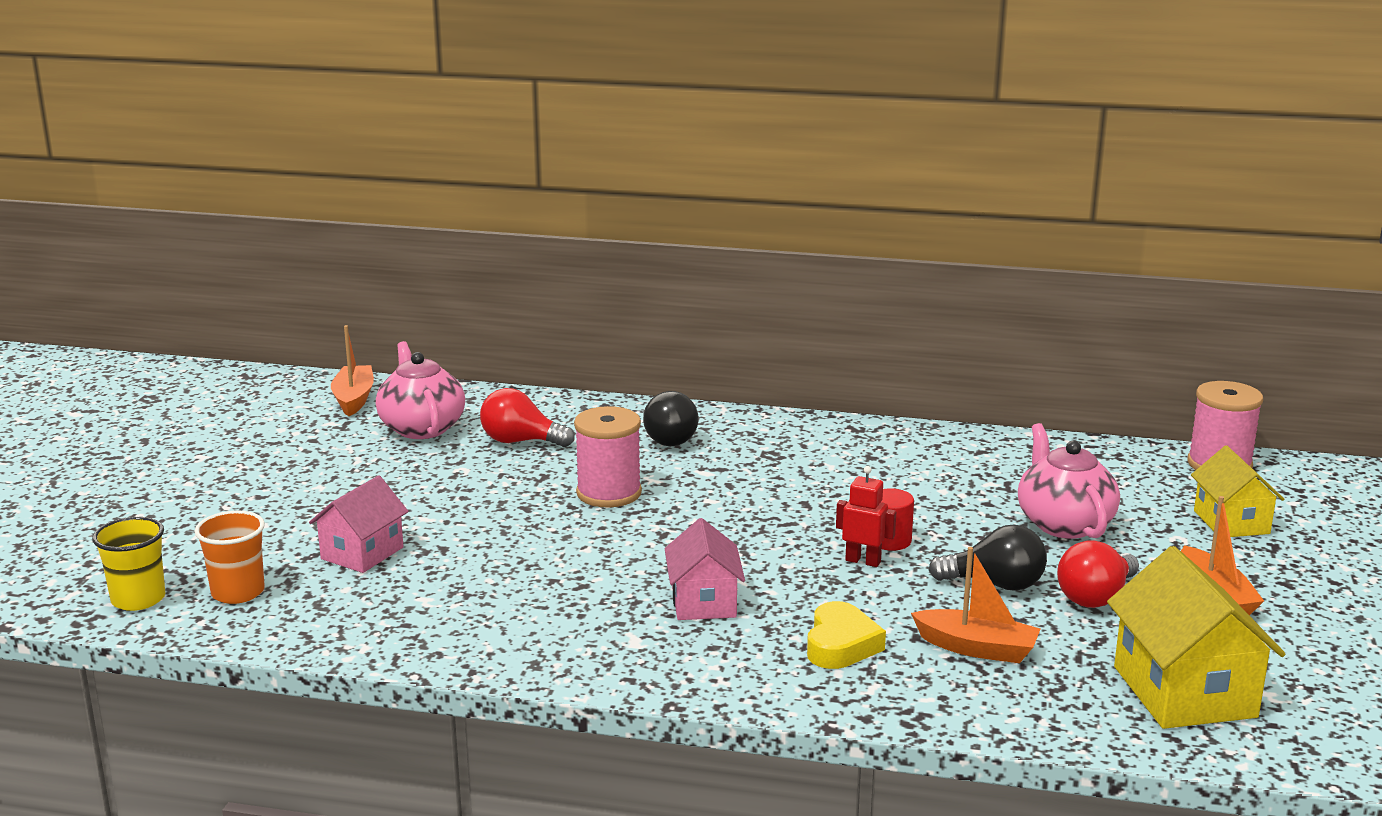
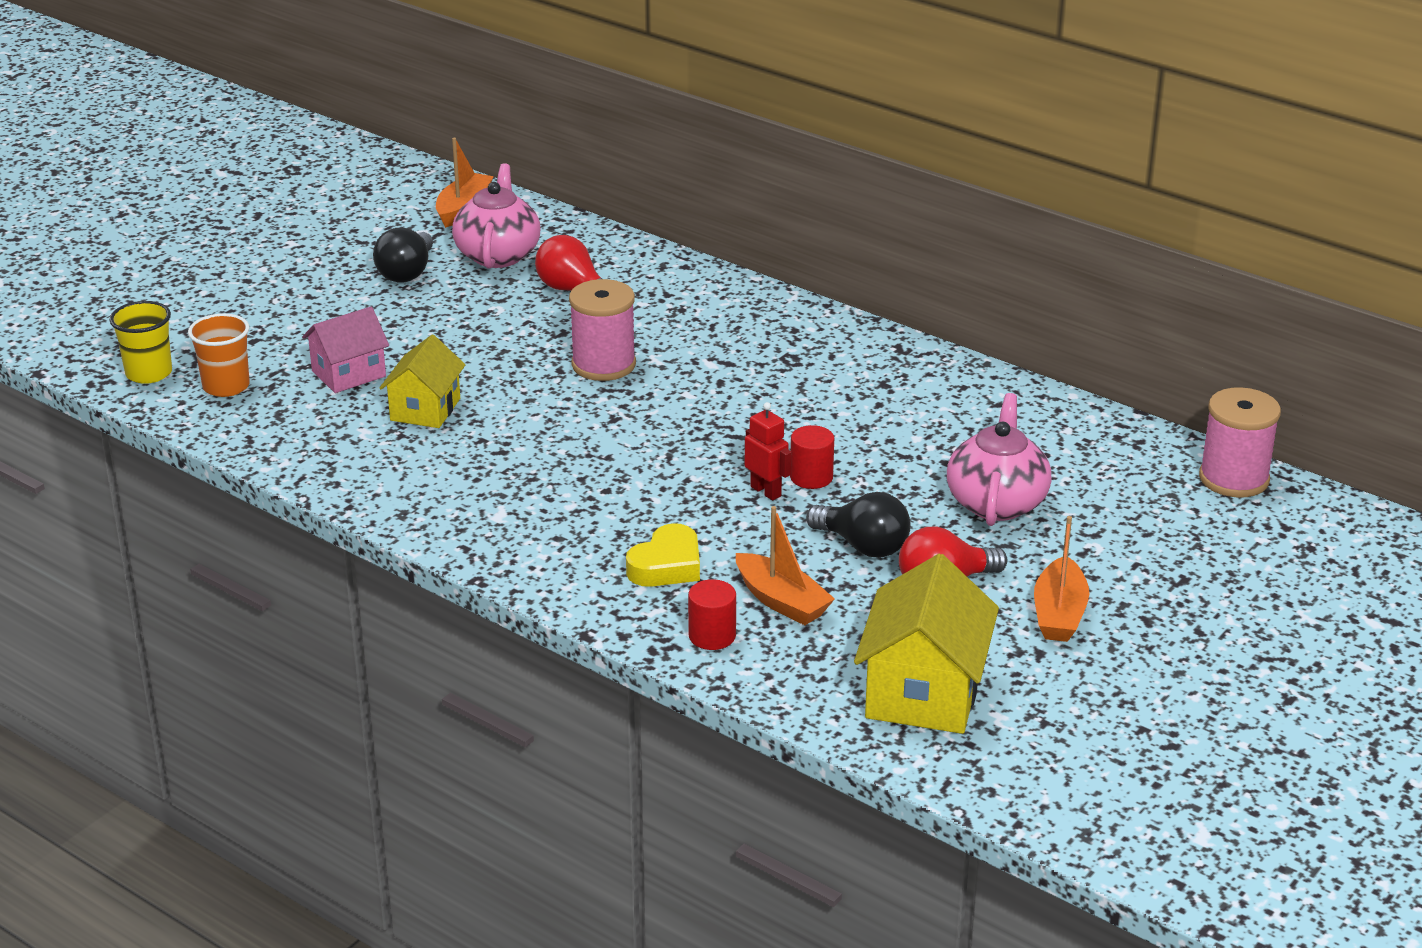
camera: 25 degrees right, 10 degrees up
black light bulb [643,391,699,446] -> black light bulb moved to [373,228,433,283]
pink house [665,518,745,620] -> none
yellow house [1191,446,1284,537] -> yellow house moved to [380,335,466,428]
none -> red cylinder [688,579,736,650]

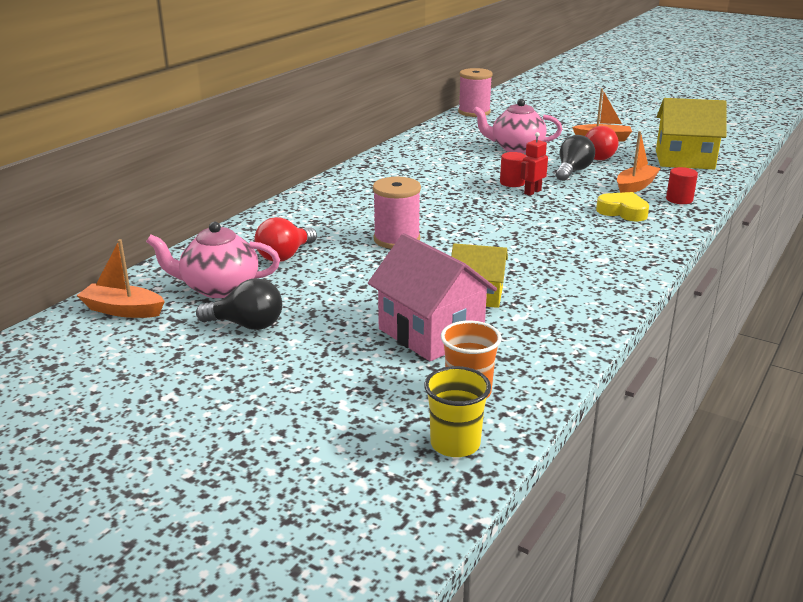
camera: 95 degrees left, 5 degrees down
pink house [302,307,389,393] -> pink house [368,233,497,361], size x1.58

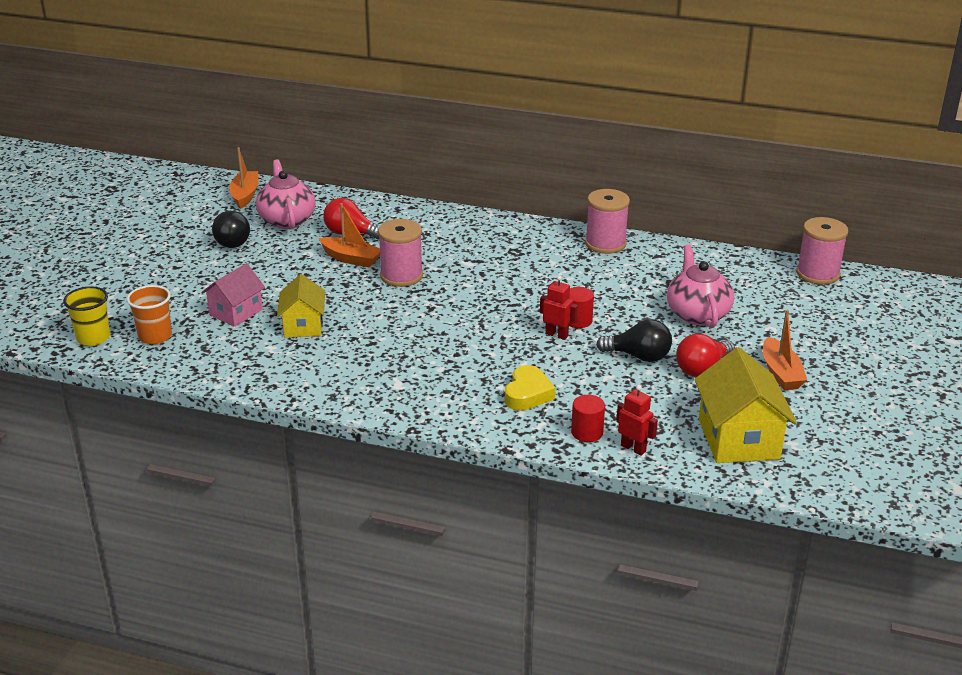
camera: 75 degrees right, 5 degrees up
pink house [368,233,497,361] -> pink house [201,263,265,327], size x0.63
orange boat [617,131,661,193] -> orange boat moved to [319,203,380,267]
none -> pink spool [585,189,630,254]
none -> red robot [616,385,658,456]

